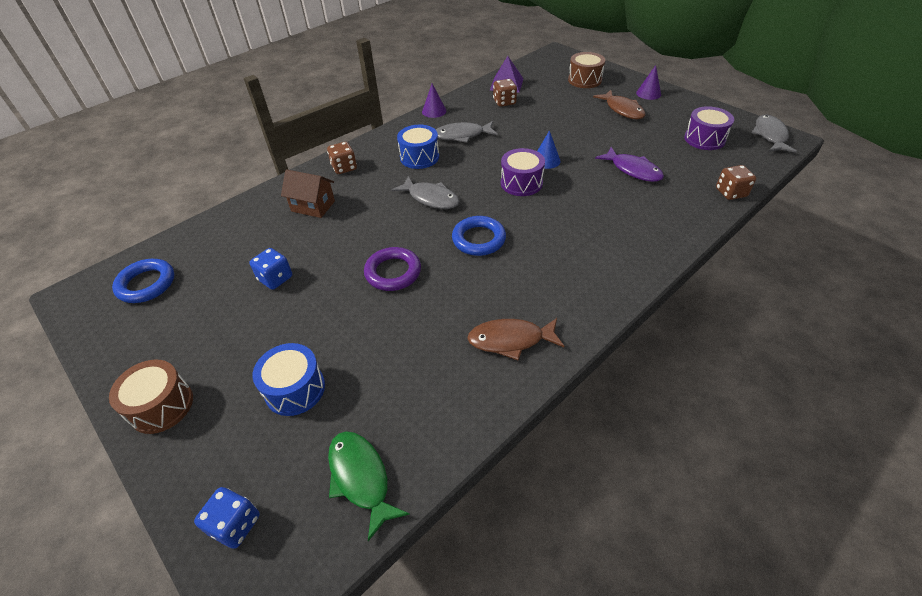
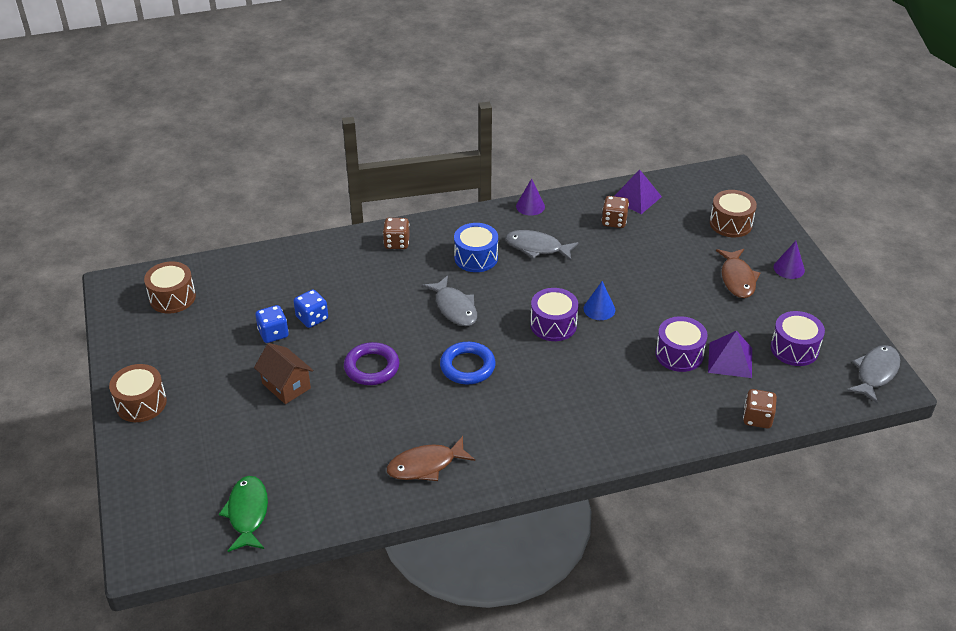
camera: 25 degrees right, 5 degrees down
blue ring [112,259,174,303] -> brown drum [144,262,196,313]
blue dice [194,487,260,549] -> blue dice moved to [293,289,328,328]
blue drum [253,343,325,416] -> none
brown house [281,169,335,218] -> brown house moved to [254,343,313,404]
brown fish [467,318,564,360] -> brown fish turned 45 degrees counterclockwise [387,436,475,481]
purple fish [595,147,664,182] -> purple drum [655,316,708,372]
none -> purple pyramid [708,331,752,378]

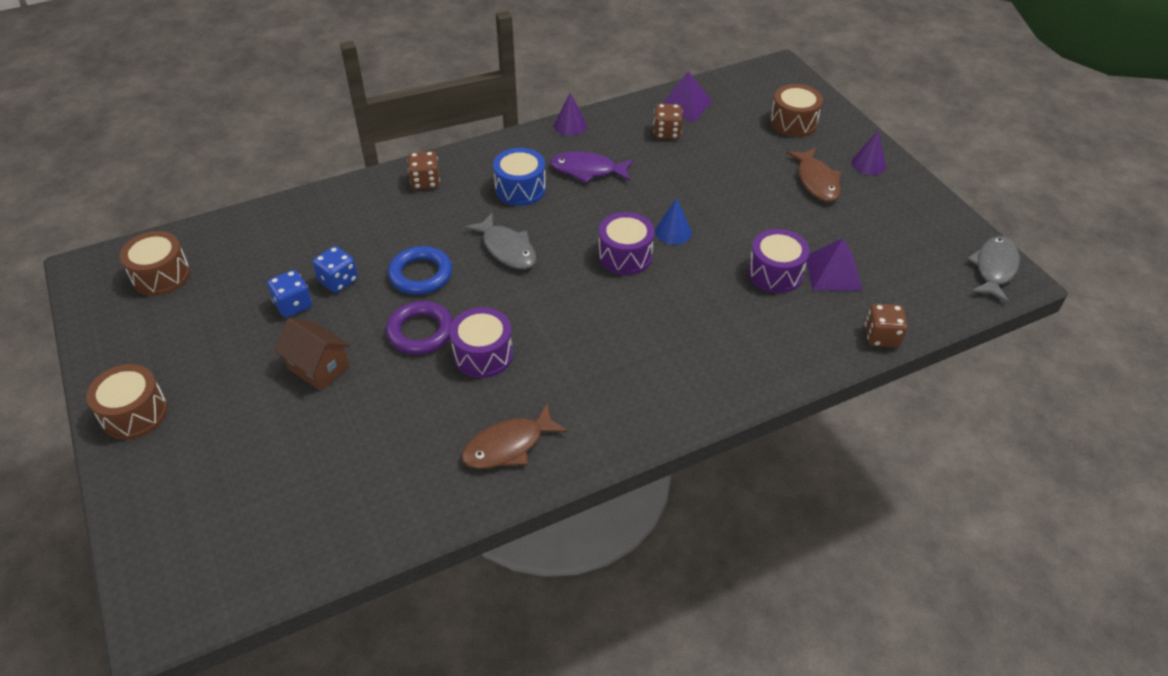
camera: 10 degrees left, 5 degrees up
green fish [219,476,268,552] -> none
blue ring [440,342,496,384] -> blue ring moved to [388,246,452,295]
grey fish [505,230,579,261] -> purple fish [550,151,634,183]
purple drum [770,311,825,366] -> purple drum moved to [450,307,513,378]

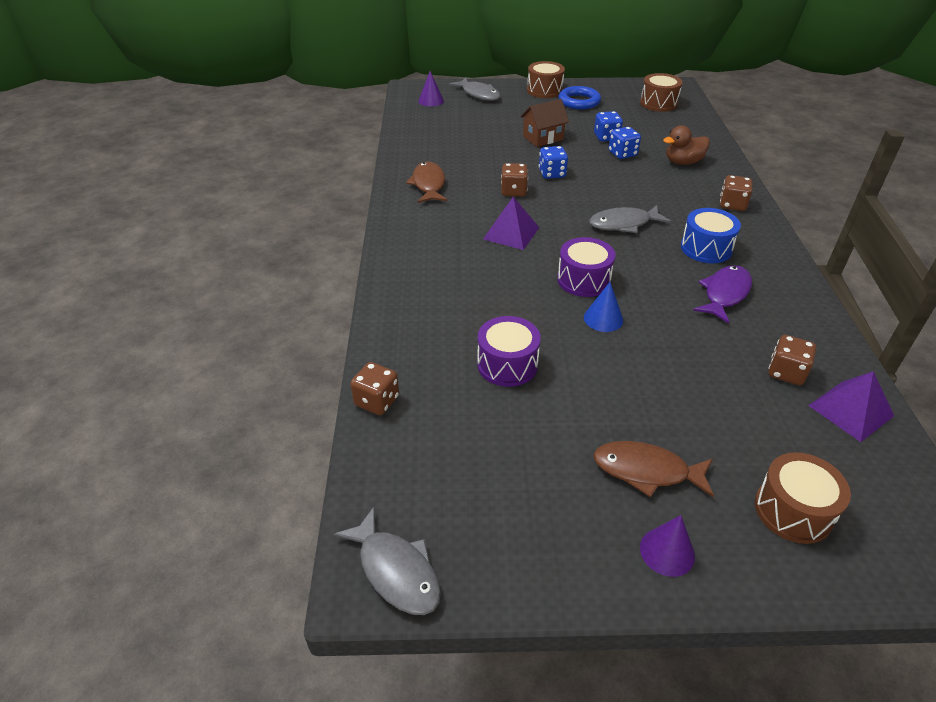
camera: 115 degrees right, 5 degrees down
purple ring [386,301,453,355] -> blue dice [539,146,568,179]
blue ring [388,246,452,295] -> blue ring moved to [558,86,601,109]
purple drum [450,307,513,378] -> brown dice [501,163,528,196]
purple cone [554,93,587,136] -> purple cone moved to [419,71,444,106]
purple pyramid [807,238,863,291] -> purple pyramid moved to [483,197,539,250]
none -> grey fish [449,78,500,101]
none -> brown duck [663,125,710,165]

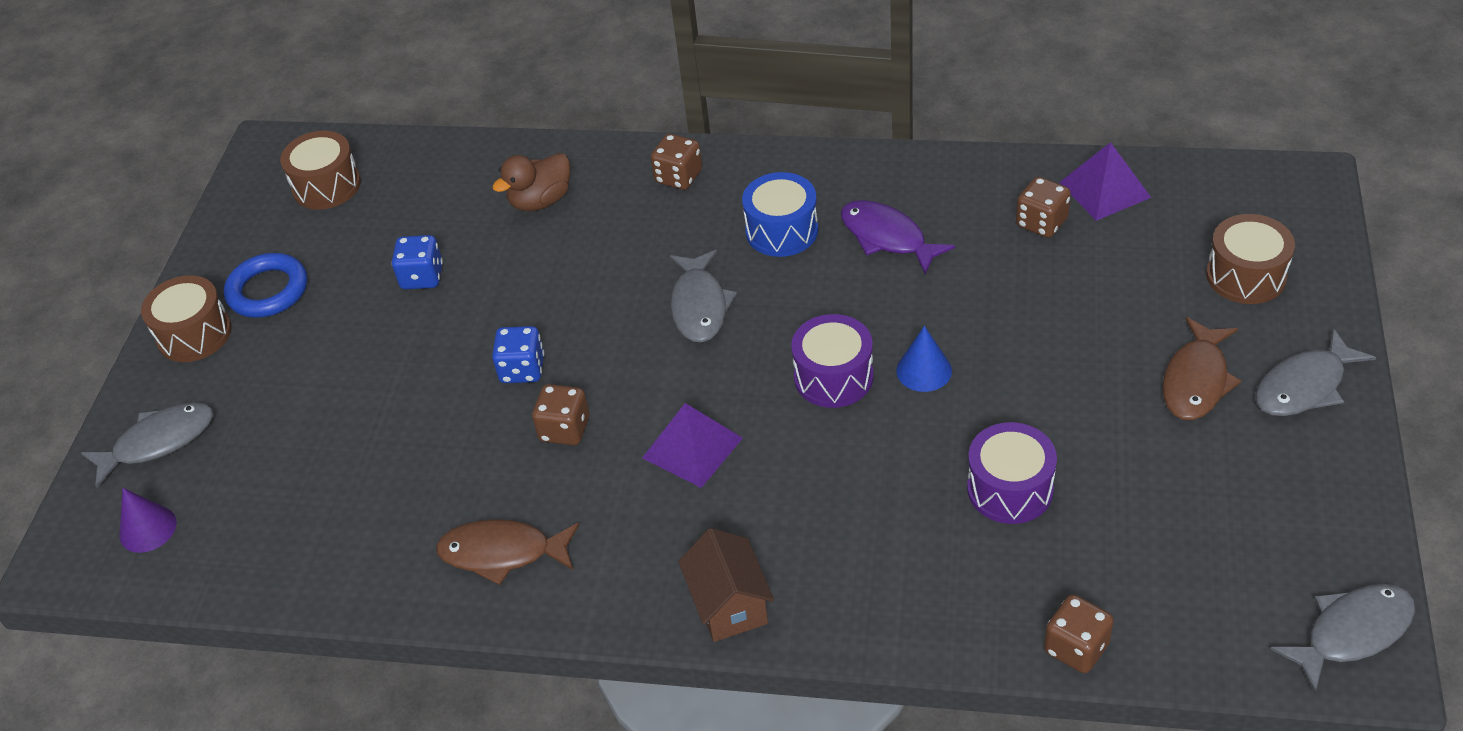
camera: 75 degrees left, 5 degrees up
brown house [520,99,569,147] -> brown house moved to [678,528,774,642]
blue dice [609,127,641,159] -> none
purple cone [640,515,695,577] -> grey fish [1255,328,1376,416]
brown duck [663,125,710,165] -> brown duck turned 60 degrees clockwise [492,153,570,211]

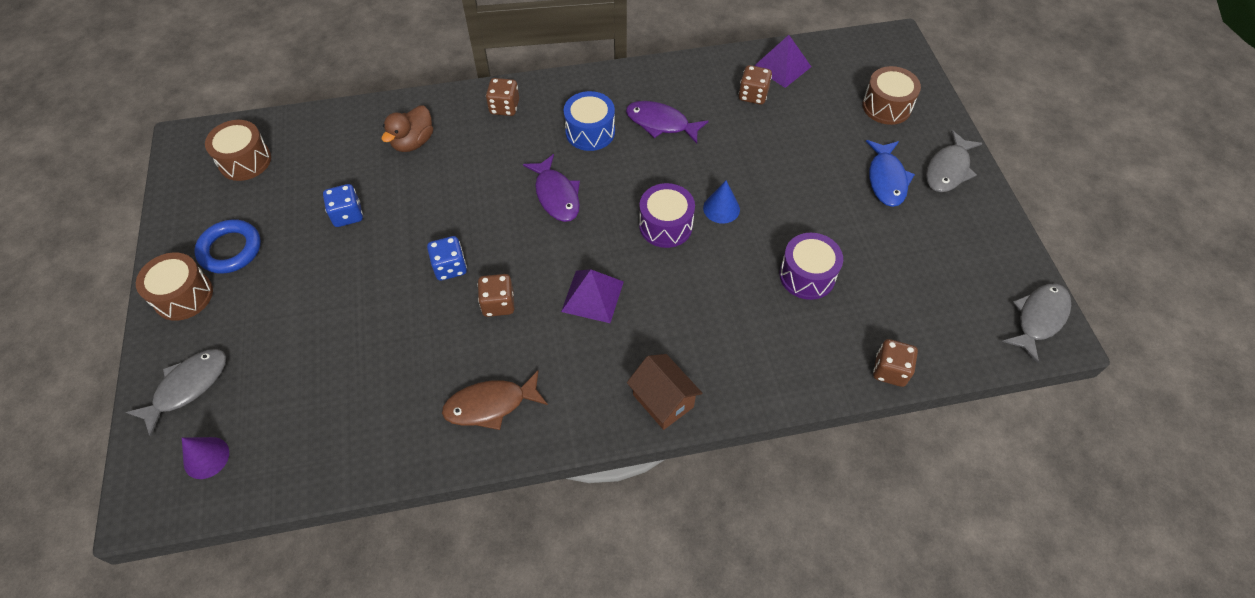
camera: 25 degrees left, 10 degrees up
grey fish [670,250,737,343] -> purple fish [523,154,580,222]
brown fish [1163,317,1241,420] -> blue fish [866,140,915,207]

